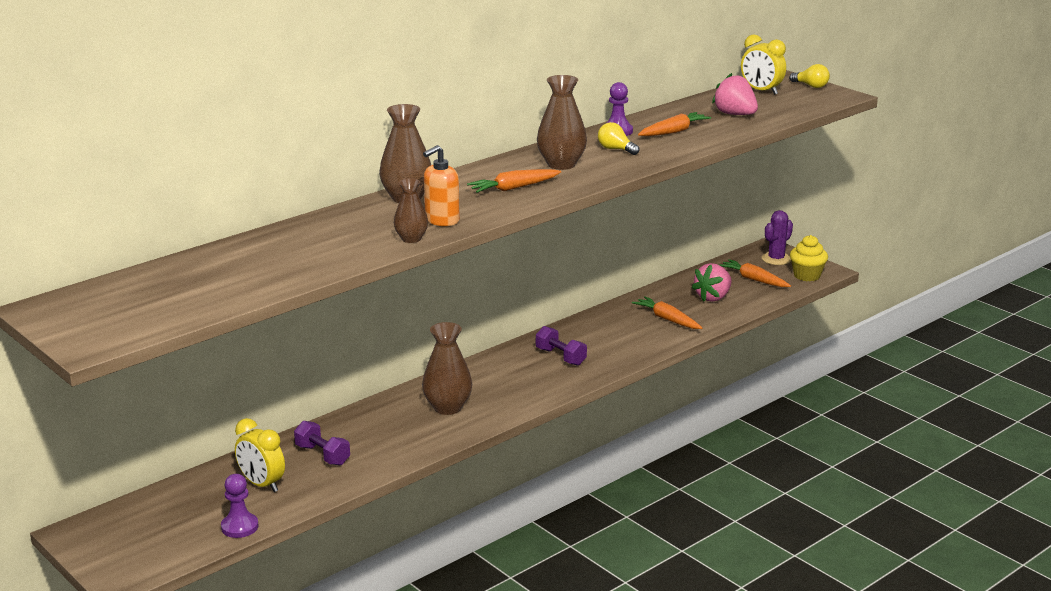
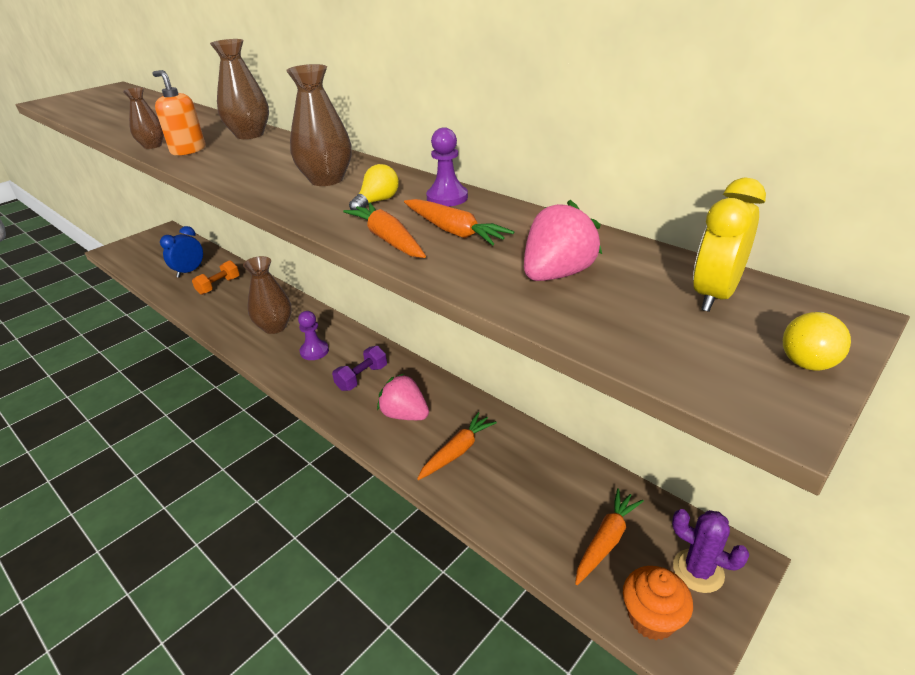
camera: 85 degrees right, 10 degrees up
purple pawn [221,474,258,538] -> purple pawn moved to [298,311,329,360]
yellow clock [235,418,285,492] -> blue clock [160,226,203,278]
purple dumbbell [294,421,350,466] -> orange dumbbell [192,260,240,295]
orange carrot [467,169,561,193] -> orange carrot moved to [343,203,426,258]
pink strawberry [691,263,732,302] -> pink strawberry moved to [377,374,429,420]
yellow cupcake [790,235,828,281] -> orange cupcake [623,566,693,640]

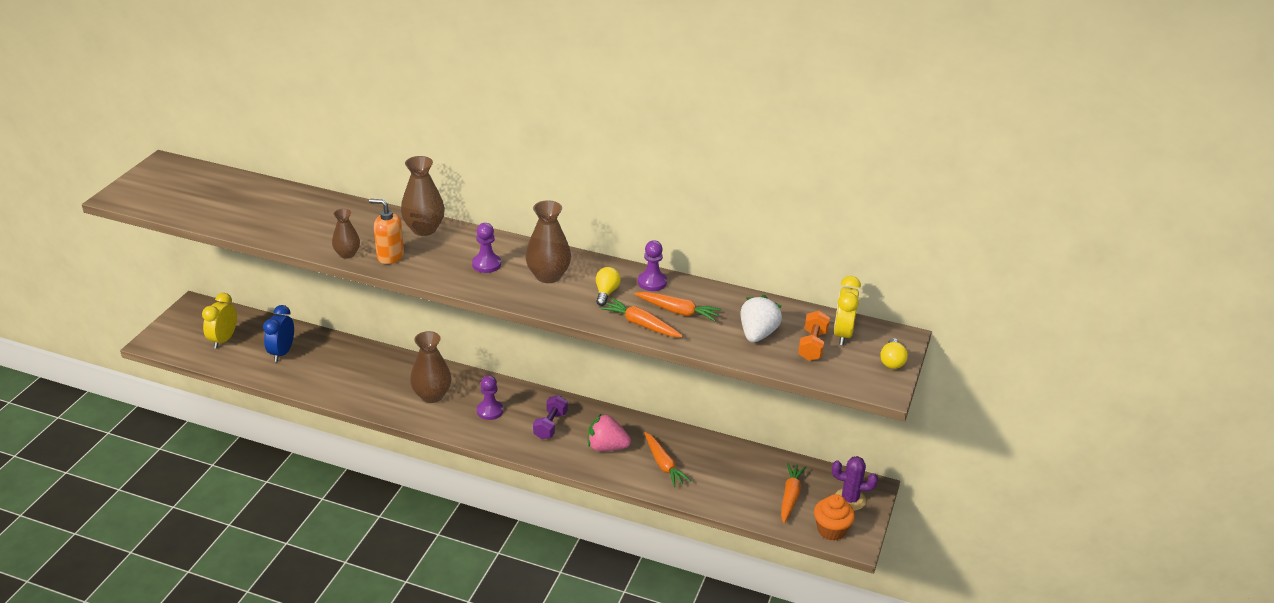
camera: 25 degrees left, 0 degrees up
orange dumbbell [192,260,240,295] -> orange dumbbell moved to [798,310,830,361]
orange carrot [417,412,497,480] -> orange carrot turned 135 degrees clockwise [644,432,691,487]
pink strawberry [524,200,602,281] -> white strawberry [740,295,782,342]
none -> yellow clock [202,293,237,349]
none -> purple pawn [472,223,501,273]

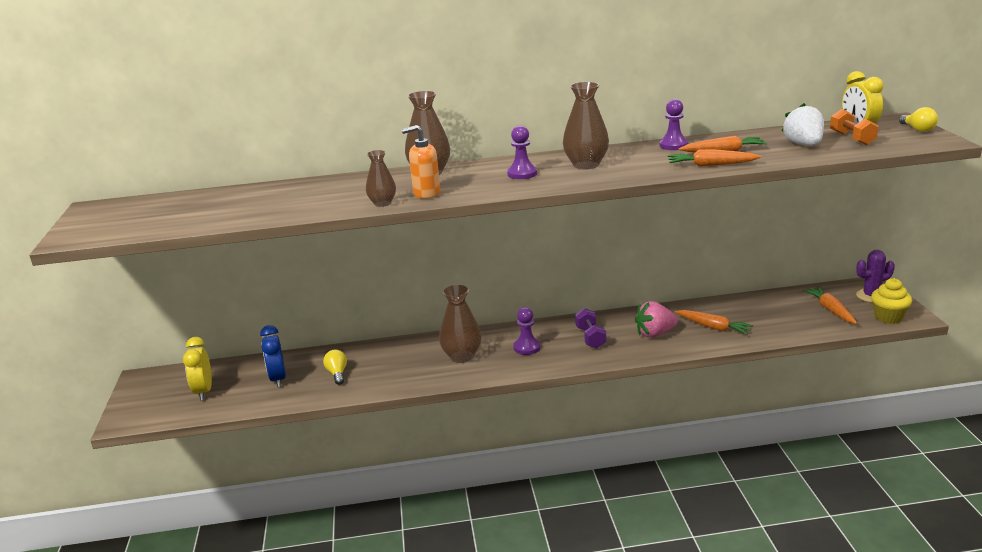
camera: 25 degrees left, 10 degrees down
yellow light bulb [596,267,621,306] -> yellow light bulb moved to [323,349,347,385]
orange cupcake [814,494,855,541] -> yellow cupcake [871,278,912,324]

